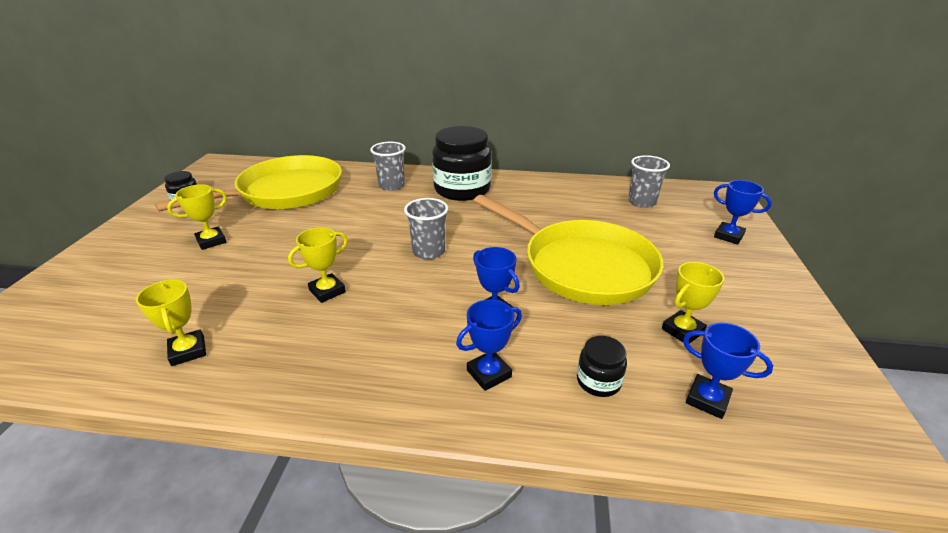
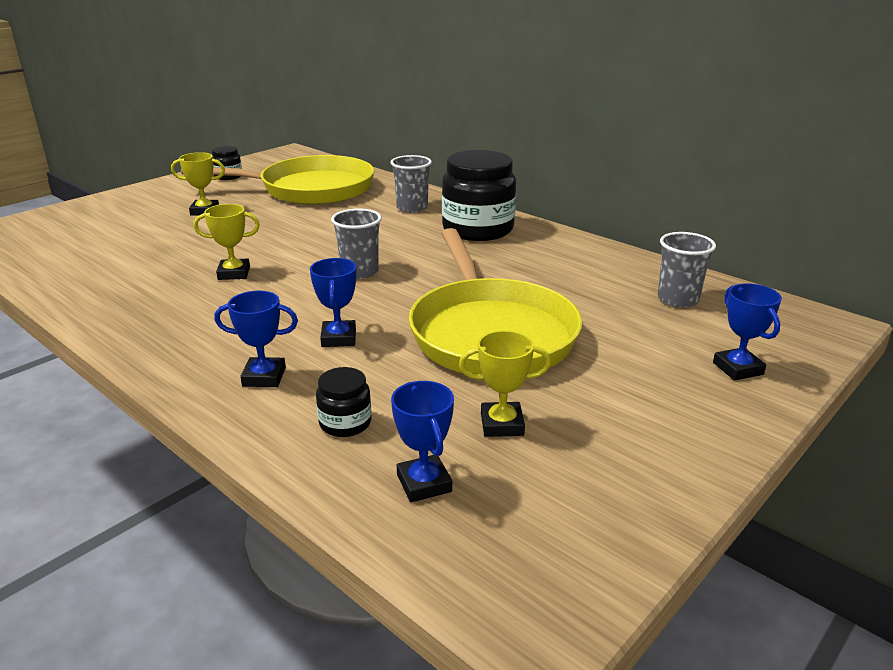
camera: 35 degrees right, 5 degrees down
yellow trophy [136,280,206,366] -> none

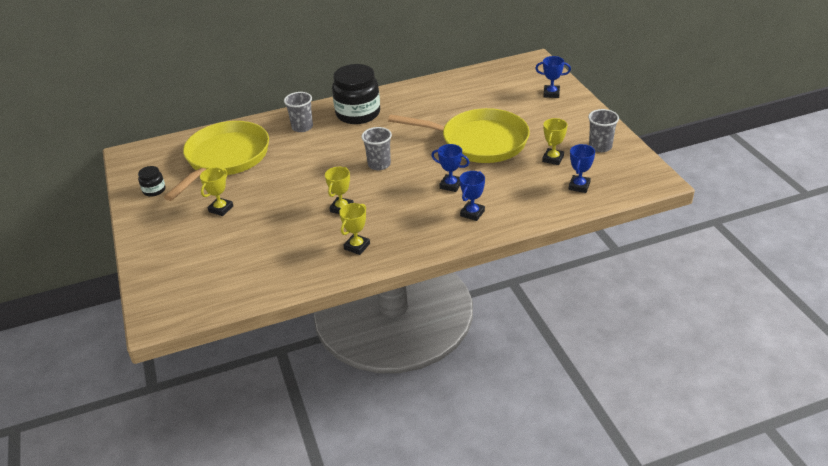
camera: 60 degrees left, 10 degrees up
black jar [316,367,372,437] -> none
blue trophy [391,381,454,502] -> blue trophy turned 75 degrees counterclockwise [568,144,595,193]
grey cup [658,232,716,308] -> grey cup moved to [588,109,619,152]
none -> yellow trophy [339,203,370,255]

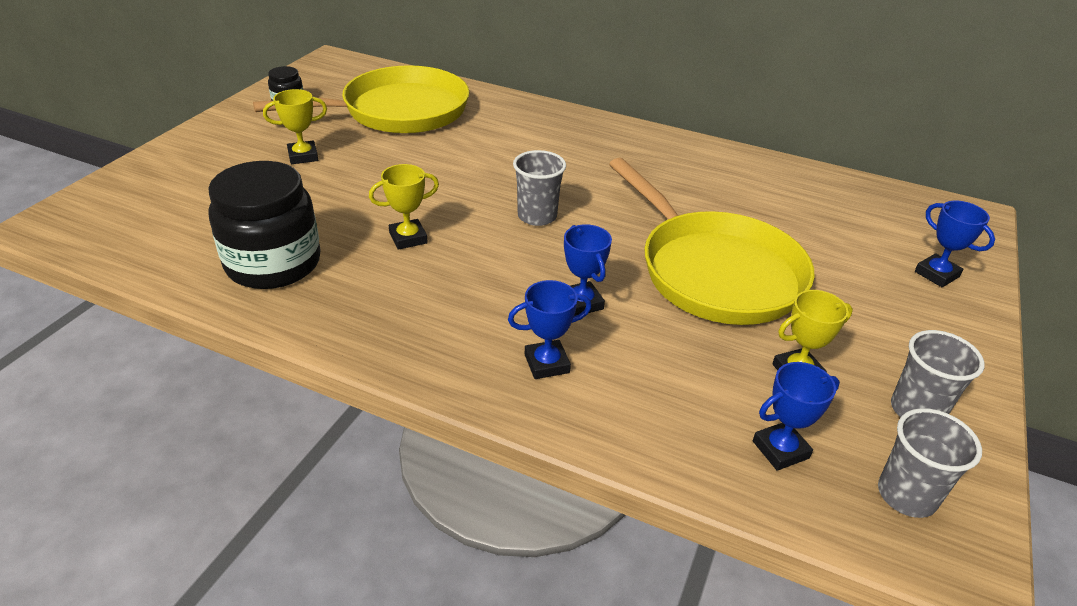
camera: 40 degrees right, 0 degrees up
grey cup [284,92,313,132] -> grey cup moved to [878,408,982,518]
black jar [332,64,380,124] -> black jar moved to [208,161,320,289]
yellow trophy [339,203,370,255] -> none

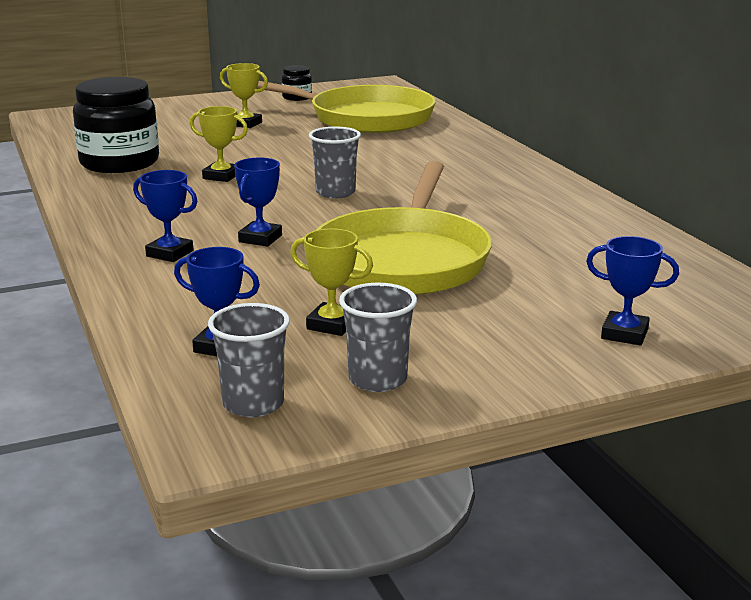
camera: 45 degrees right, 15 degrees down
blue trophy [915,201,995,287] -> blue trophy turned 75 degrees counterclockwise [586,236,679,346]

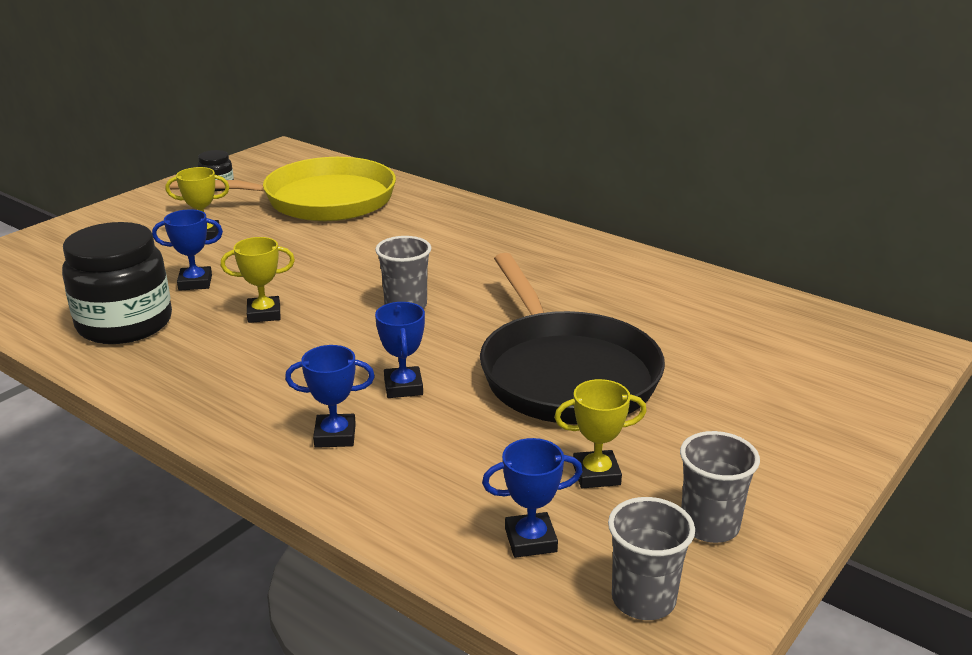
camera: 30 degrees left, 5 degrees up
yellow pan [315,161,492,295] -> black pan [480,253,665,424]
blue trophy [586,236,679,346] -> blue trophy moved to [152,209,223,291]

